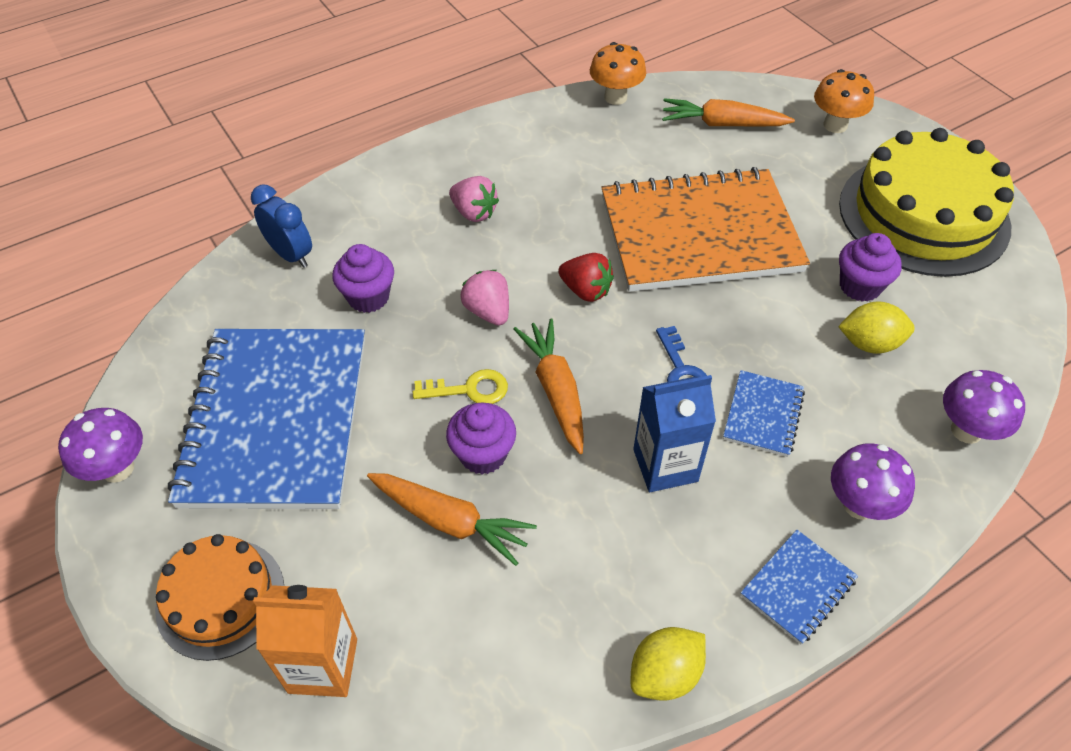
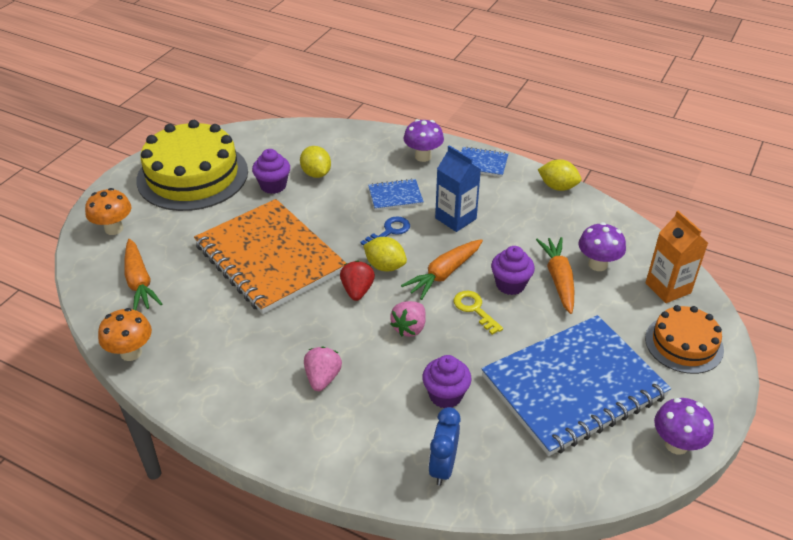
camera: 120 degrees left, 10 degrees down
purple mushroom [943,370,1025,444] -> purple mushroom moved to [578,222,626,271]
none -> yellow lemon [363,237,407,271]

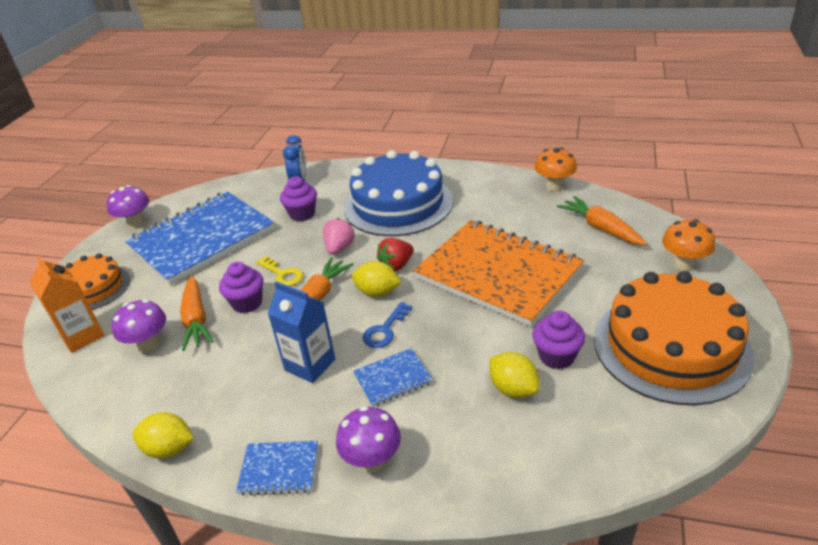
camera: 170 degrees right, 5 degrees down
yellow cake [137,120,248,211] -> orange cake [594,271,754,405]
pink strawberry [304,347,342,391] -> blue cake [344,150,453,236]
red strawberry [340,260,375,301] -> red strawberry turned 60 degrees clockwise [377,238,414,271]

